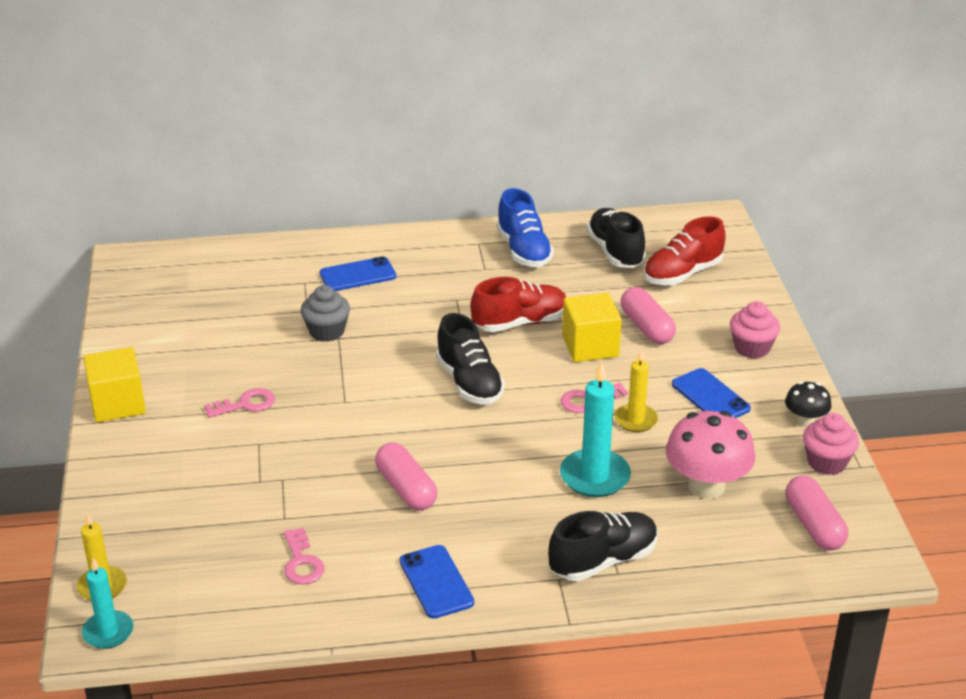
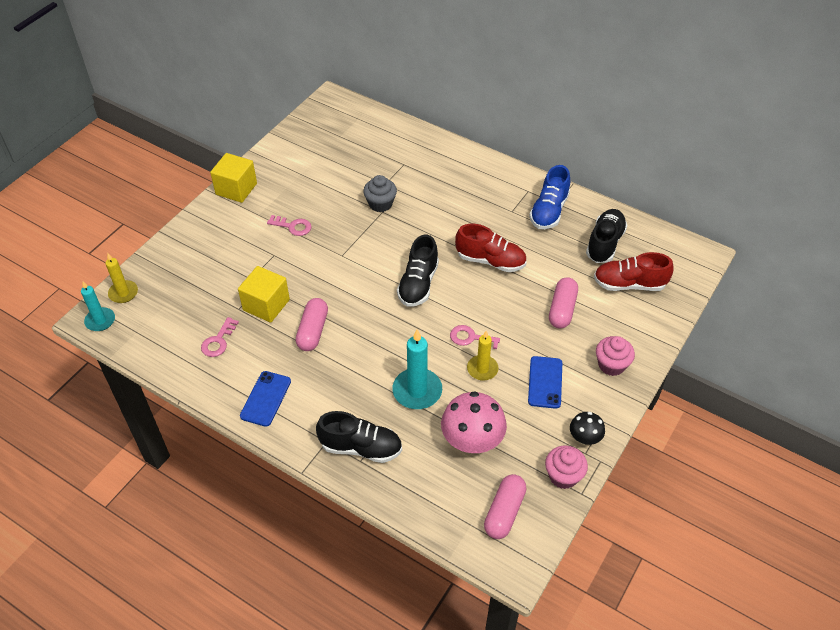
camera: 40 degrees right, 15 degrees up
blue phone [320,256,396,291] -> none
yellow cube [562,293,622,362] -> yellow cube moved to [238,266,290,323]

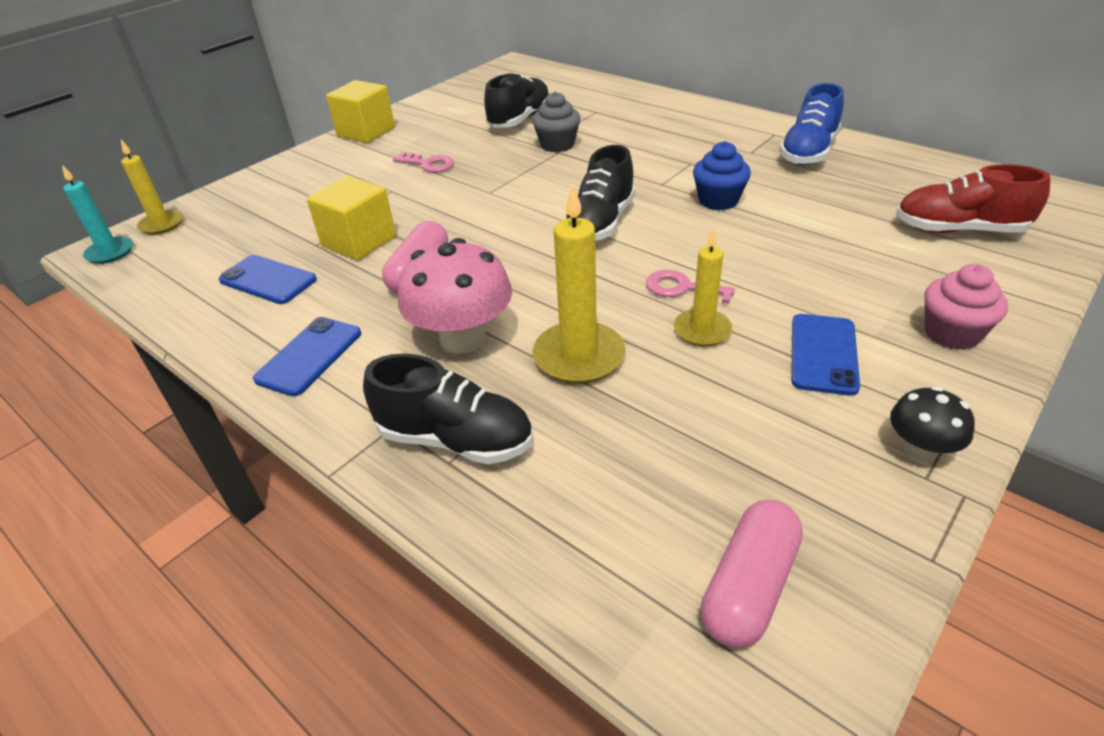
camera: 10 degrees right, 10 degrees down
pink key [201,317,239,357] -> blue phone [219,255,317,304]
turquoise candle [392,329,442,409] -> yellow candle [533,184,625,384]
pink mushroom [441,391,507,453] -> pink mushroom moved to [398,238,512,354]
red shoe [455,224,527,272] -> blue cupcake [693,141,751,210]
pink cupcake [545,445,588,489] -> none
pink capsule [549,277,578,328] -> none
black shoe [586,209,628,263] -> black shoe moved to [484,73,550,128]

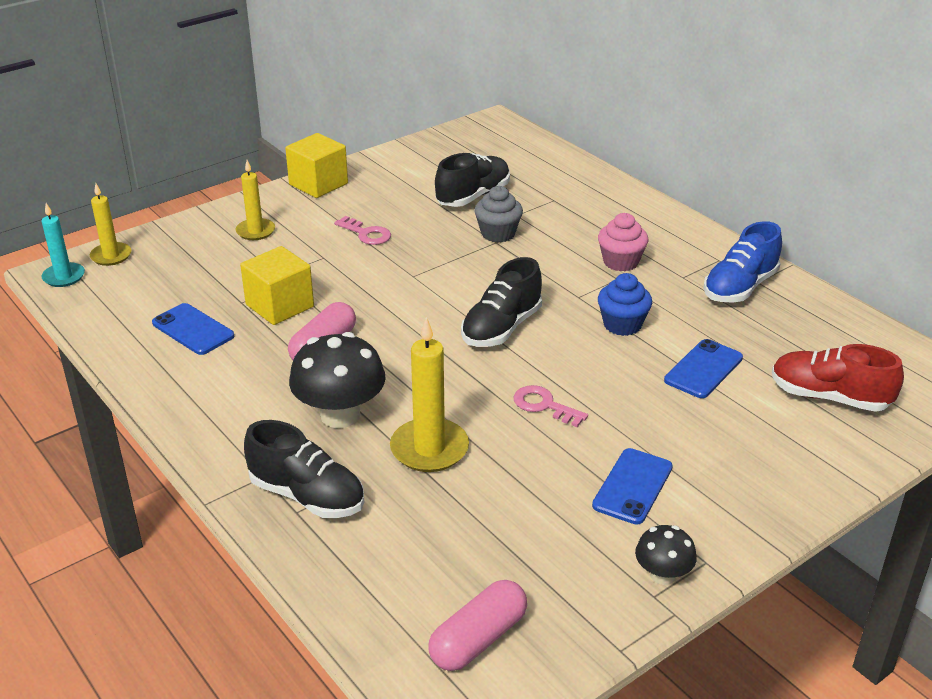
camera: 10 degrees right, 5 degrees down
blue phone [253,317,361,396] -> blue phone moved to [664,339,743,398]
pink mushroom [398,238,512,354] -> black mushroom [289,332,386,428]
yellow candle [674,228,732,347] -> yellow candle moved to [236,160,275,240]
pink cupcake [924,264,1008,350] -> pink cupcake moved to [598,213,648,271]

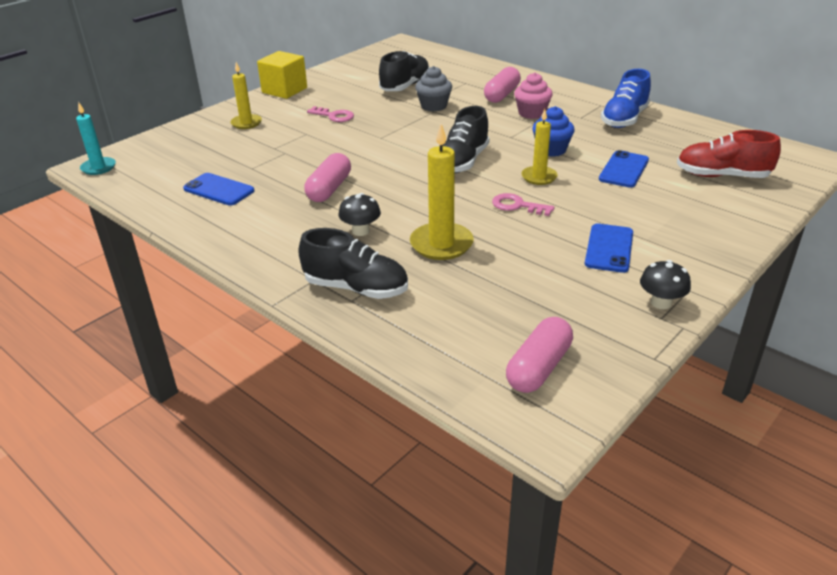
camera: 10 degrees left, 0 degrees up
yellow candle [90,184,131,266] -> yellow candle moved to [521,109,558,185]
yellow cube [240,246,314,325] -> none
black mushroom [289,332,386,428] -> black mushroom [339,193,381,236], size x0.55
none -> pink capsule [484,67,521,103]

